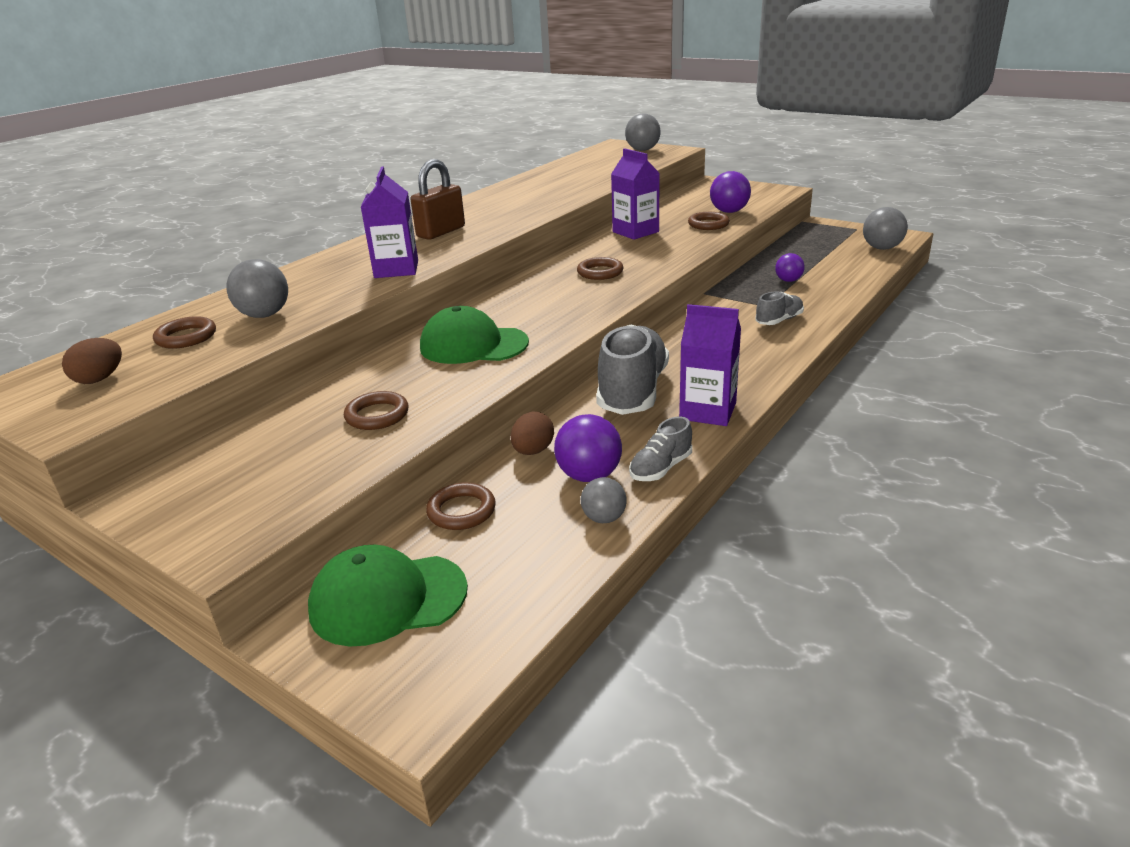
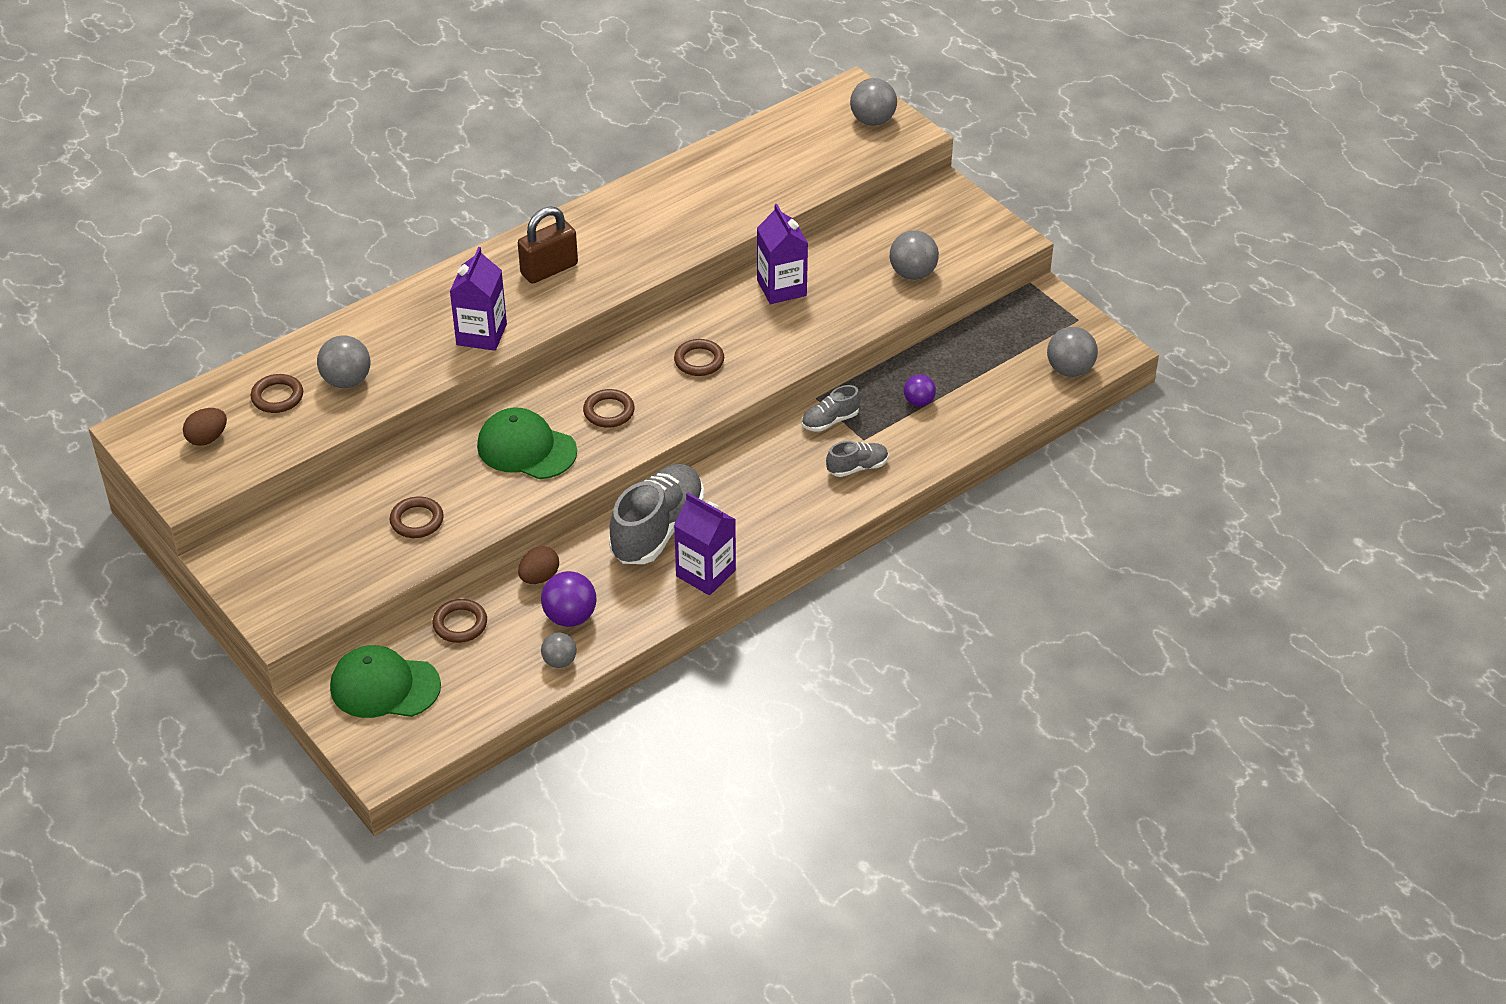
camera: 15 degrees right, 15 degrees up
grey shoe [629,416,692,481] -> grey shoe moved to [802,385,860,432]
brown ring [688,212,730,230] -> brown ring moved to [583,389,635,428]
purple ball [710,171,751,213] -> grey ball [890,230,939,280]

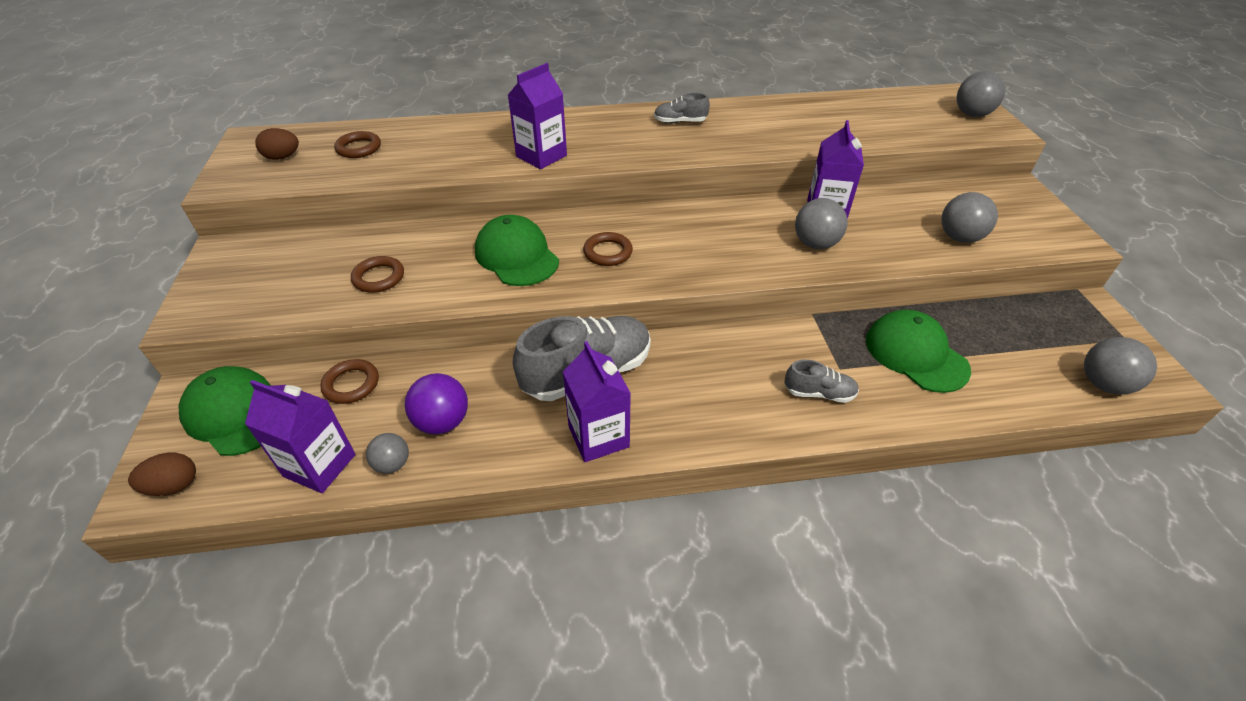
camera: 30 degrees right, 0 degrees up
grey ball [317,335,370,388] -> grey ball moved to [795,198,848,249]
brown padlock [518,207,578,284] -> none
brown egg [518,546,559,584] -> brown egg moved to [128,453,196,496]
brown ring [674,339,724,376] -> none
grey shoe [802,385,860,432] -> grey shoe moved to [654,93,710,123]
purple ball [904,374,936,407] -> green cap [866,309,971,393]
none -> purple carton [245,380,356,493]

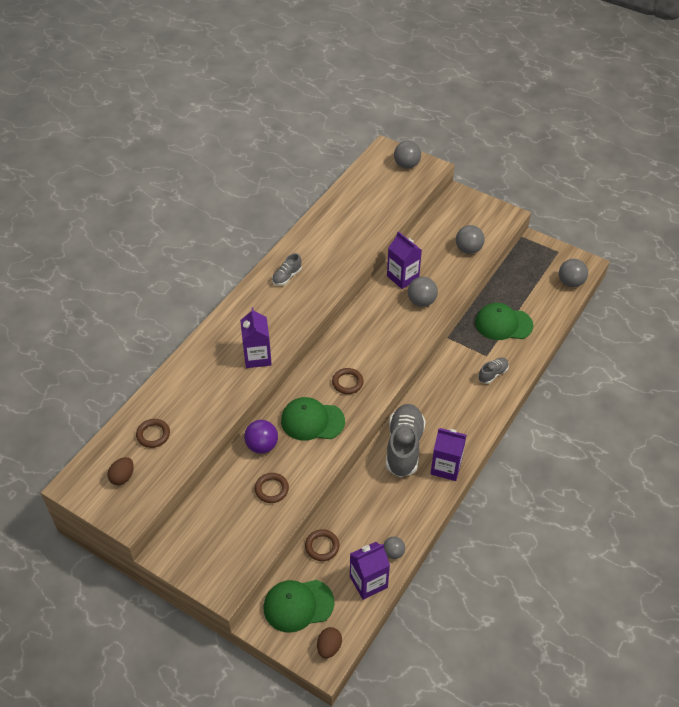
camera: 50 degrees left, 5 degrees up
purple ball [405,373,468,434] -> purple ball moved to [244,420,278,454]

